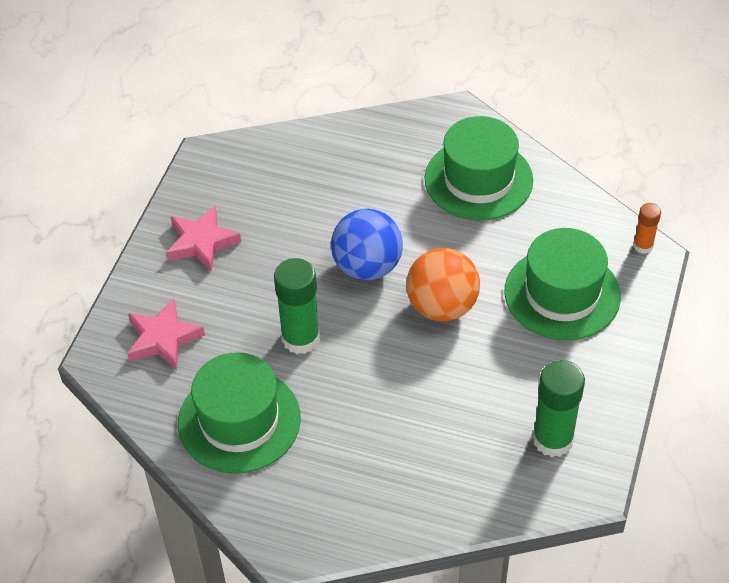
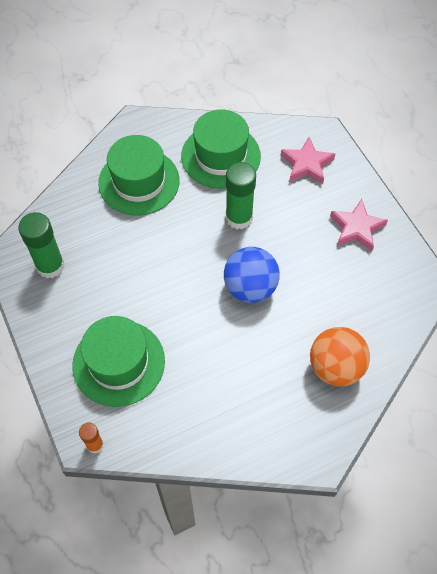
camera: 135 degrees right, 10 degrees up
orange ball [406,248,480,321] -> orange ball moved to [310,327,370,386]
green hat [425,116,533,221] -> green hat moved to [98,135,180,215]

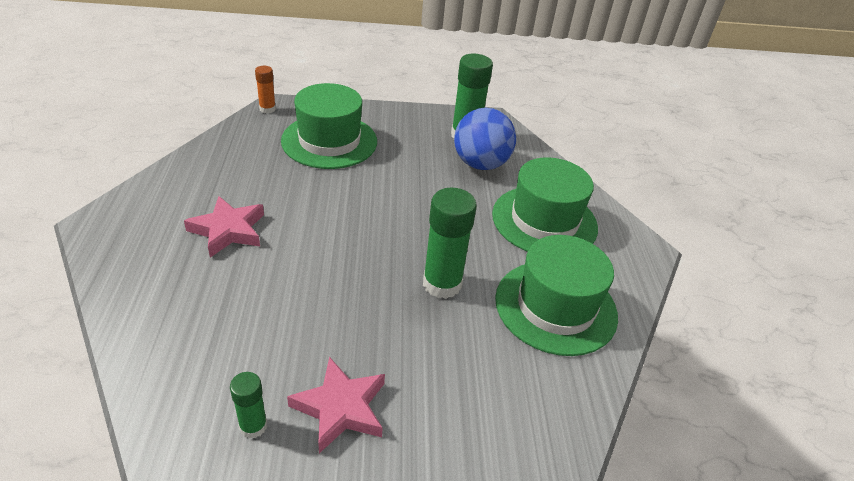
camera: 110 degrees right, 20 degrees down
blue ball [224,247,280,303] -> blue ball moved to [454,108,516,170]
pink star [281,137,335,184] -> pink star moved to [184,196,264,258]
orange ball [310,327,370,386] -> none
none -> green glue stick [230,372,267,439]

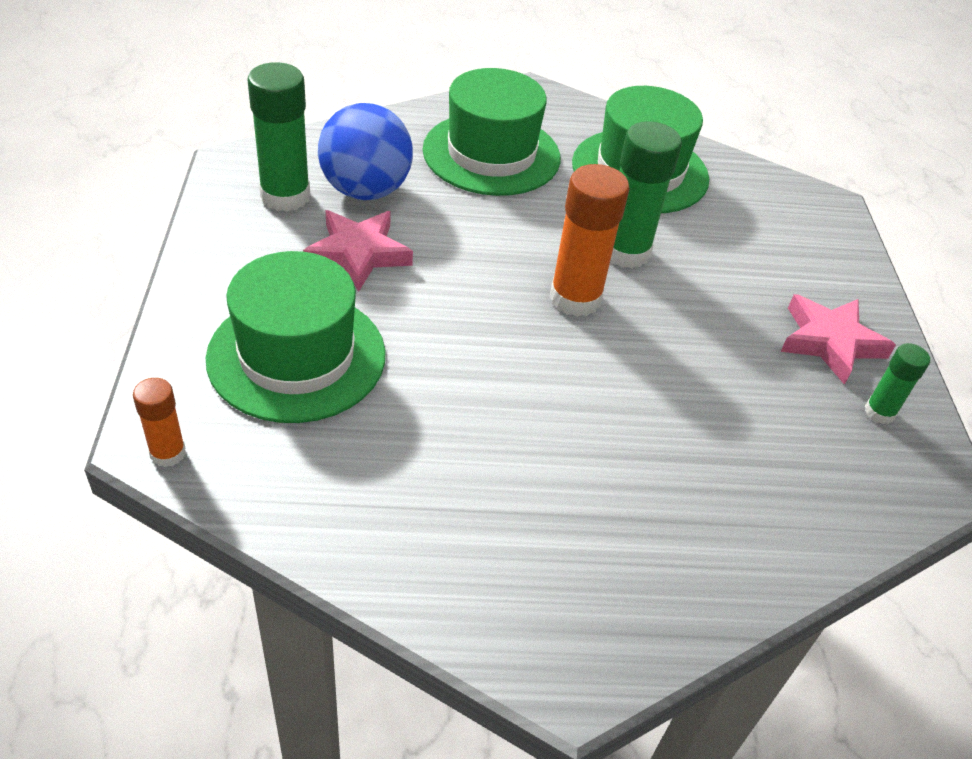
camera: 90 degrees left, 5 degrees up
pink star [184,196,264,258] -> pink star moved to [303,210,413,291]
none -> orange glue stick [550,164,630,317]

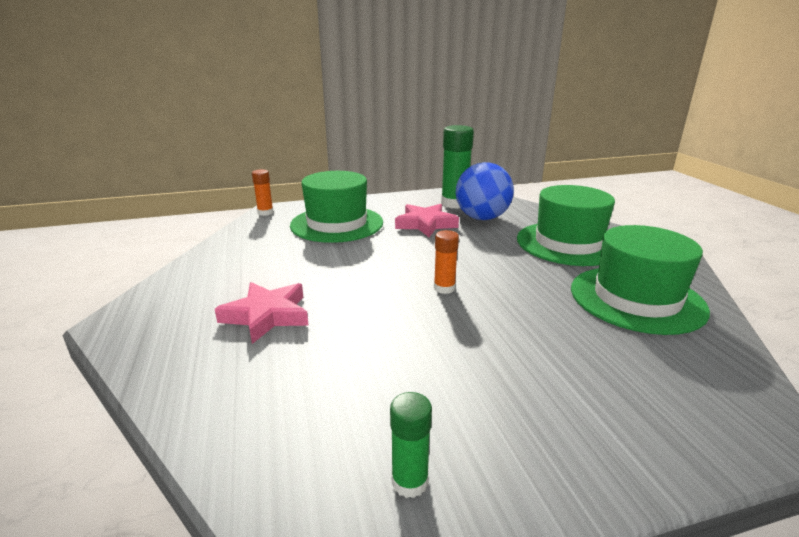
camera: 80 degrees right, 20 degrees down
orange glue stick [550,164,630,317] -> orange glue stick [434,230,459,294], size x0.54
green glue stick [610,121,682,268] -> none
pink star [781,294,896,385] -> pink star moved to [215,282,309,344]

